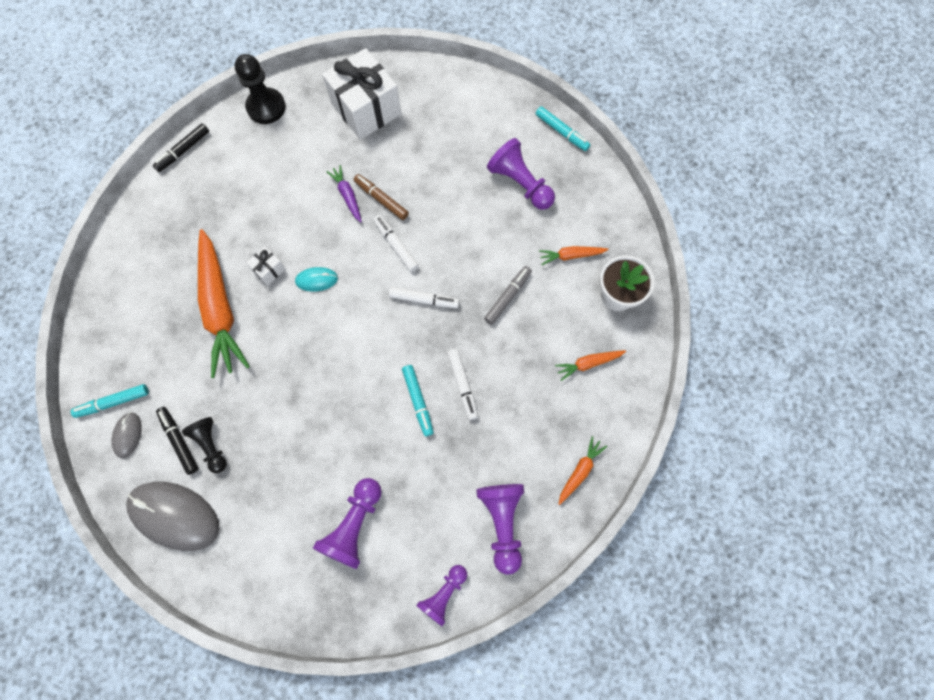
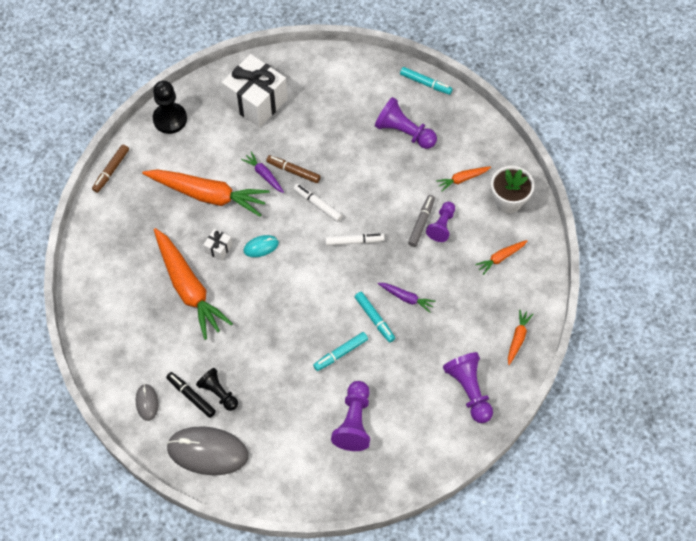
camera: 15 degrees left, 10 degrees down
turquoise marker [71,384,149,418] -> turquoise marker moved to [313,332,368,371]
black marker [153,123,209,172] -> brown marker [92,144,129,193]
purple pawn [416,565,467,626] -> purple pawn moved to [426,202,455,242]
white marker [447,349,478,420] -> purple carrot [378,283,436,313]
none -> orange carrot [142,169,269,217]

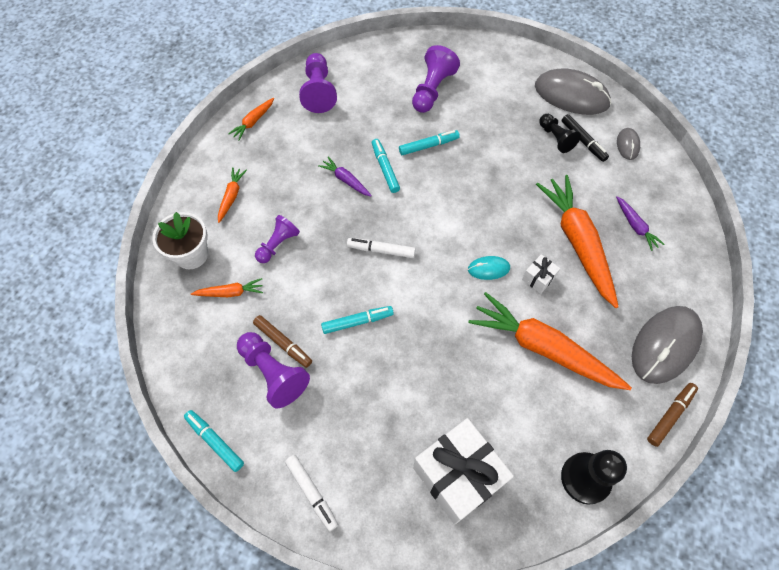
camera: 165 degrees left, 0 degrees up
purple carrot [241,152,284,193] -> purple carrot moved to [616,196,664,251]
brown marker [266,155,321,183] -> brown marker moved to [253,315,312,368]
white marker [293,183,343,222] -> white marker moved to [285,455,338,531]
grey marker [408,195,435,247] -> none
orange carrot [475,240,527,275] -> orange carrot turned 60 degrees counterclockwise [218,167,247,223]
none -> turquoise marker [321,306,394,334]
none -> grey mouse [632,306,703,384]

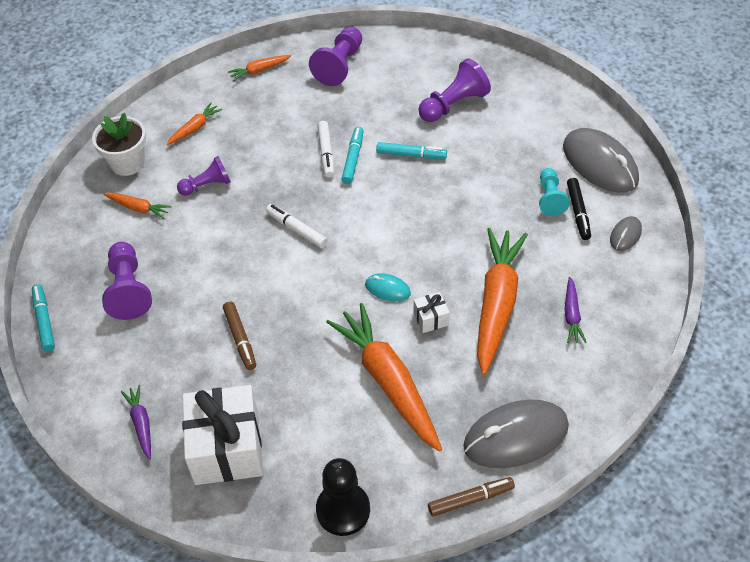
camera: 30 degrees right, 10 degrees down
brown marker [253,315,312,368] -> brown marker moved to [223,302,256,370]
white marker [285,455,338,531] -> white marker moved to [317,121,334,178]
purple carrot [318,157,372,197] -> purple carrot moved to [121,385,151,459]
turquoise marker [321,306,394,334] -> none
black pawn [539,114,581,153] -> turquoise pawn [539,168,570,216]

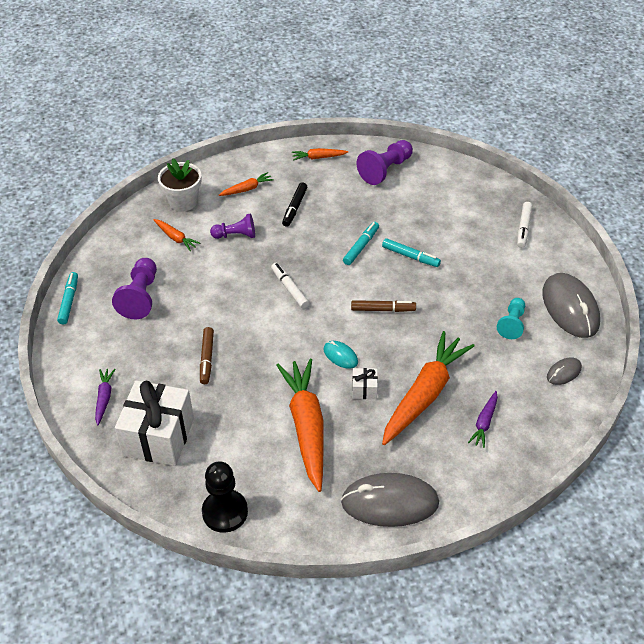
camera: 20 degrees right, 5 degrees down
white marker [317,121,334,178] -> white marker moved to [517,202,532,248]
purple pawn [418,59,491,122] -> none
brown marker [428,477,515,517] -> brown marker moved to [351,300,416,312]
black marker [567,178,591,240] -> black marker moved to [282,182,307,227]

